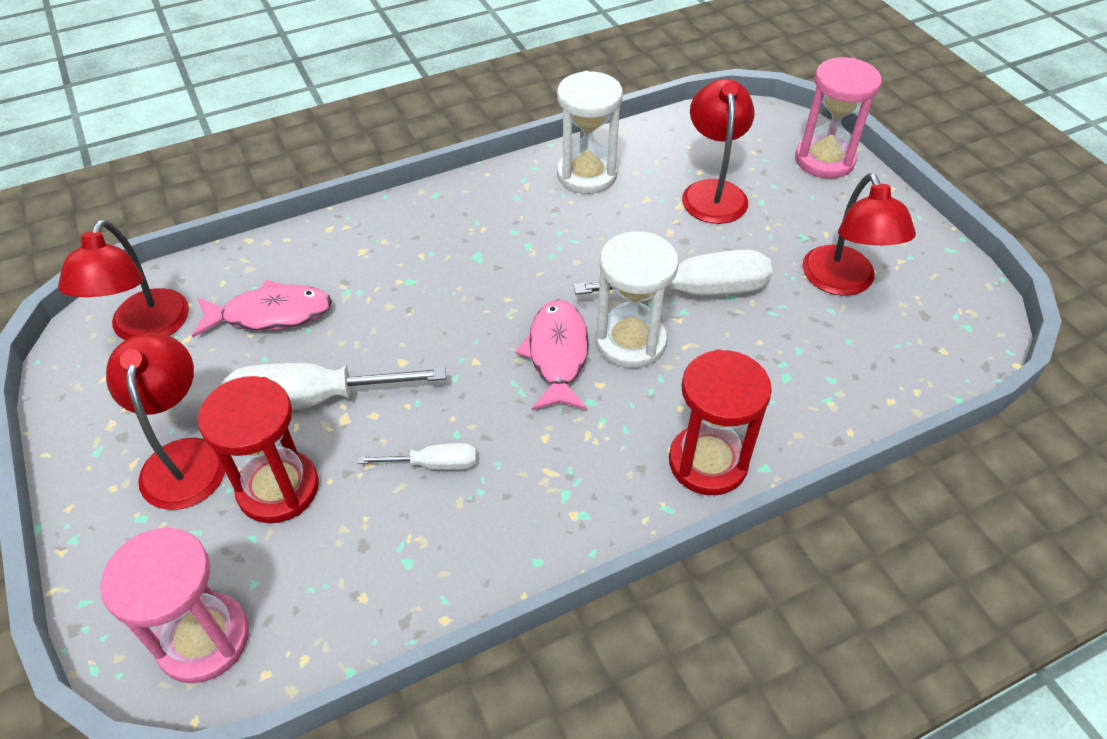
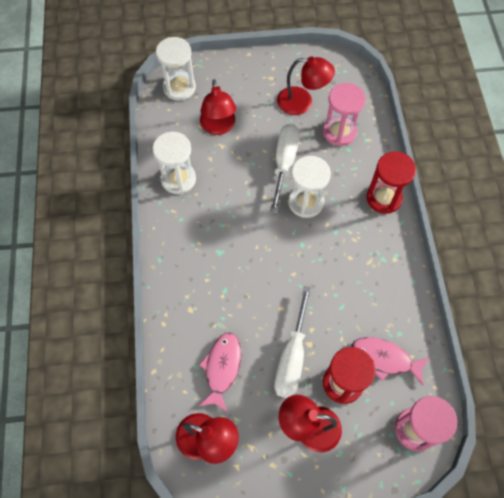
camera: 70 degrees left, 15 degrees up
white screwdriver [358,443,476,470] -> none
pink fish [516,299,589,410] -> pink fish moved to [351,337,429,385]
red lamp [682,79,755,224] -> red lamp turned 120 degrees counterclockwise [200,79,236,135]
pink hourglass [795,57,882,179] -> pink hourglass moved to [323,83,366,146]
none -> white hourglass [156,37,196,101]

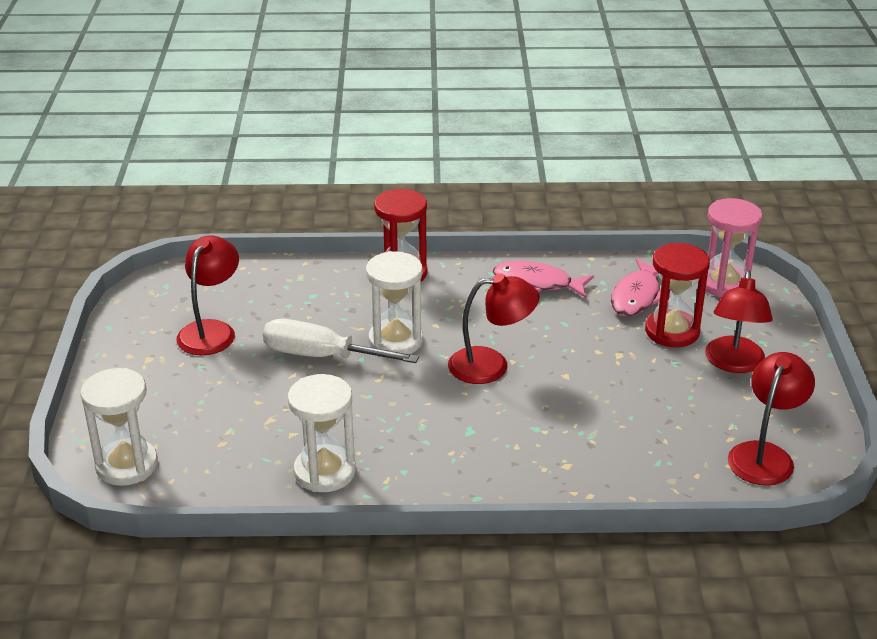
camera: 85 degrees left, 30 degrees down
pink fish [199,332,242,412] -> pink fish moved to [493,261,594,298]
red lamp [200,79,236,135] -> red lamp moved to [448,273,539,384]
white screwdriver [274,286,311,398] -> none
pink hourglass [323,83,366,146] -> none

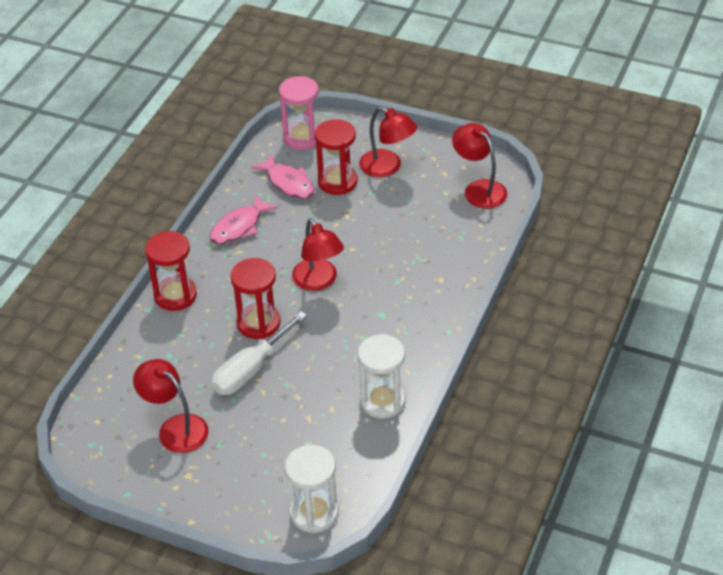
camera: 65 degrees left, 10 degrees up
white hourglass [366,251,423,354] -> red hourglass [230,258,280,339]
red lamp [448,273,539,384] -> red lamp turned 135 degrees clockwise [292,218,344,291]

